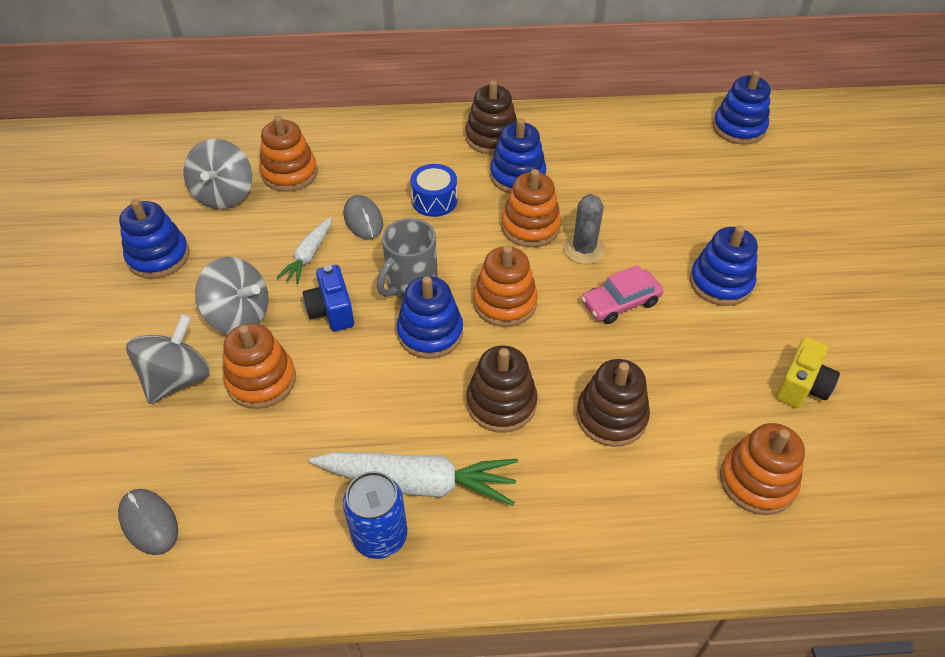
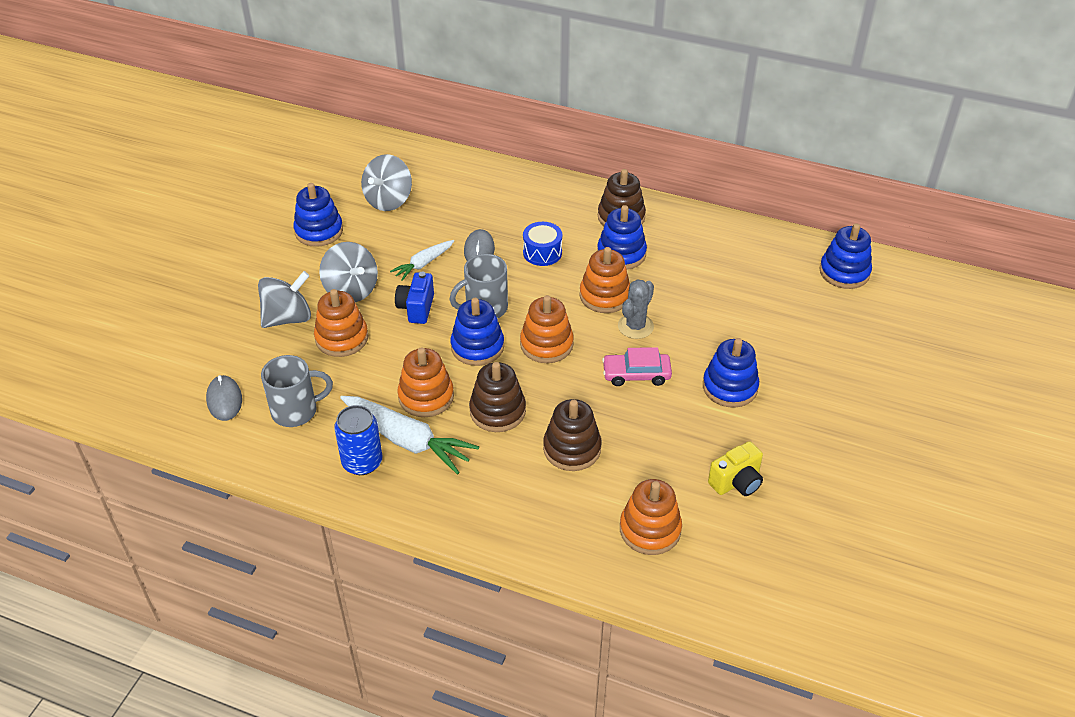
camera: 25 degrees right, 5 degrees down
orange stacking toy [260,116,318,192] -> orange stacking toy moved to [397,347,454,417]
none -> grey mug [261,355,333,427]

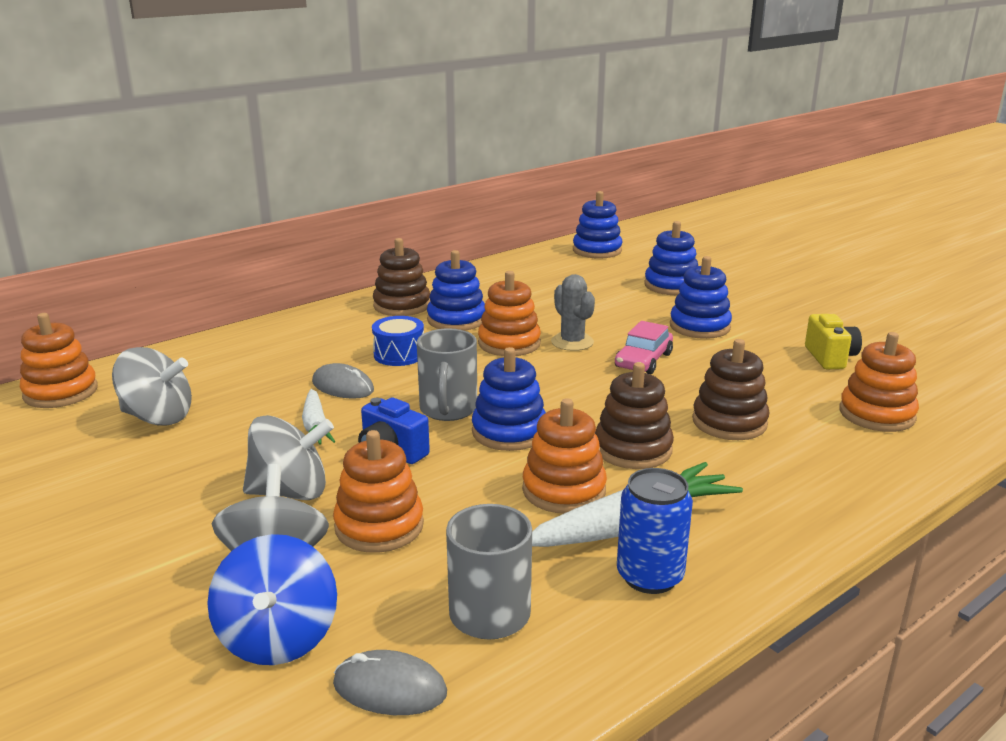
camera: 60 degrees left, 20 degrees down
blue stacking toy [293,183,343,247] -> blue stacking toy moved to [645,221,698,295]
grey spinning top [361,154,412,211] -> grey spinning top turned 45 degrees counterclockwise [112,347,192,426]
orange stacking toy [520,295,574,363] -> orange stacking toy moved to [20,313,98,408]
none -> blue spinning top [207,534,337,665]

